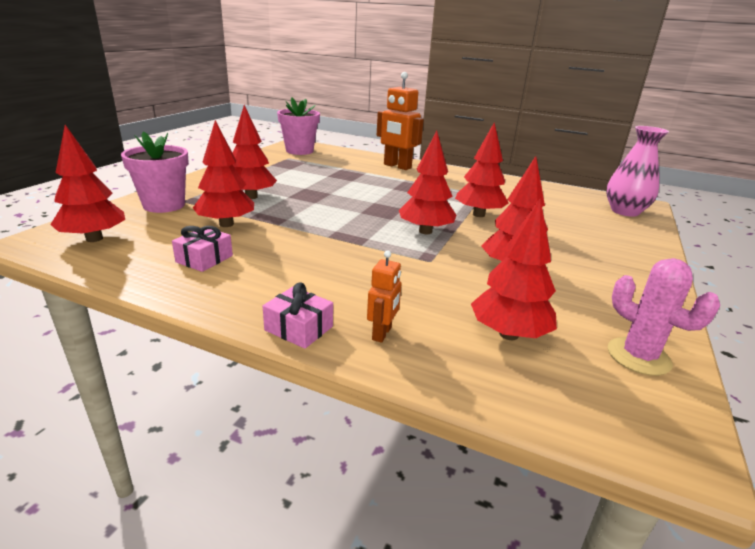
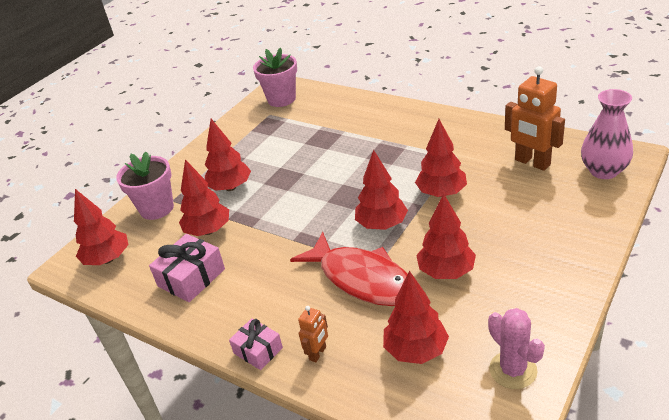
camera: 15 degrees right, 10 degrees up
pink gift [172,226,233,272] -> pink gift [149,234,225,302], size x1.56
orange robot [377,72,424,170] -> orange robot moved to [505,66,565,171]
none -> red fish [290,232,408,306]

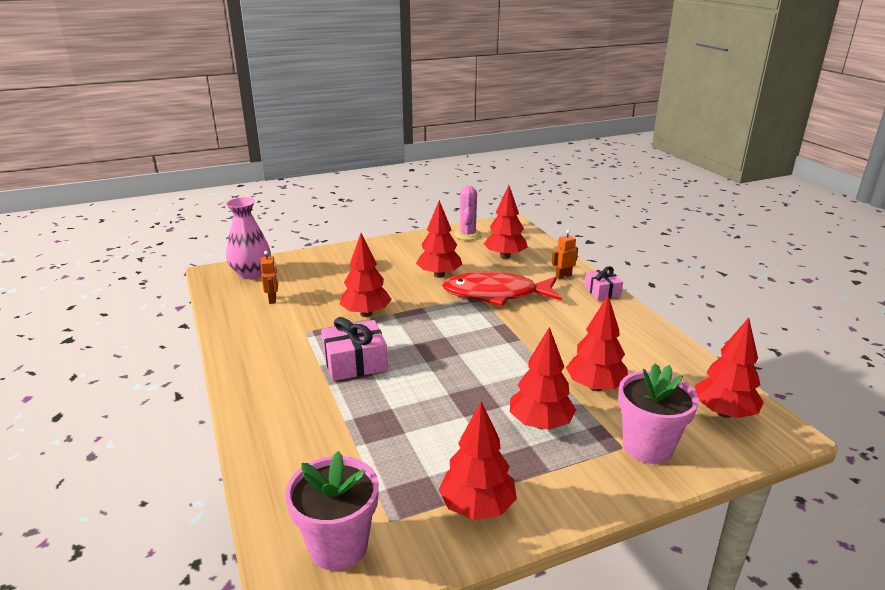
camera: 150 degrees left, 10 degrees down
pink gift [149,234,225,302] -> pink gift moved to [321,317,388,381]
red fish [290,232,408,306] -> red fish turned 75 degrees counterclockwise [442,272,562,306]
red tree [355,150,408,230] -> red tree moved to [439,401,517,520]
orange robot [505,66,565,171] -> orange robot [260,251,278,304], size x0.51

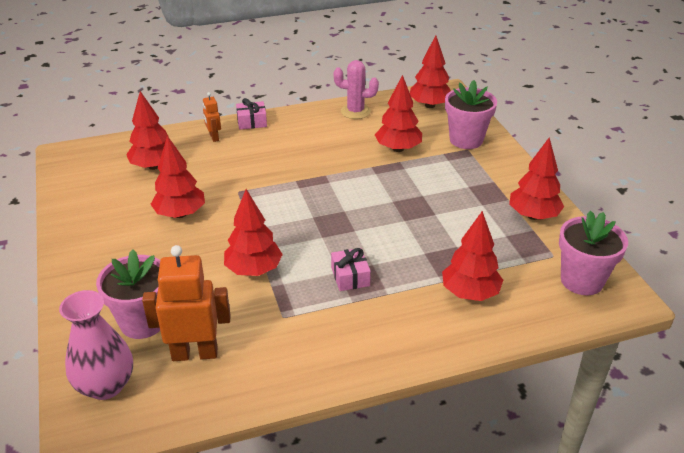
camera: 85 degrees left, 10 degrees up
orange robot [260,251,278,304] -> orange robot [142,245,230,361], size x1.97
pink gift [321,317,388,381] -> pink gift [331,248,371,291], size x0.64
red fish [442,272,562,306] -> none
pink cactus [454,186,482,240] -> pink cactus moved to [334,60,379,119]
red tree [510,327,576,430] -> red tree moved to [442,211,503,301]
none -> pink flower pot [96,250,160,339]

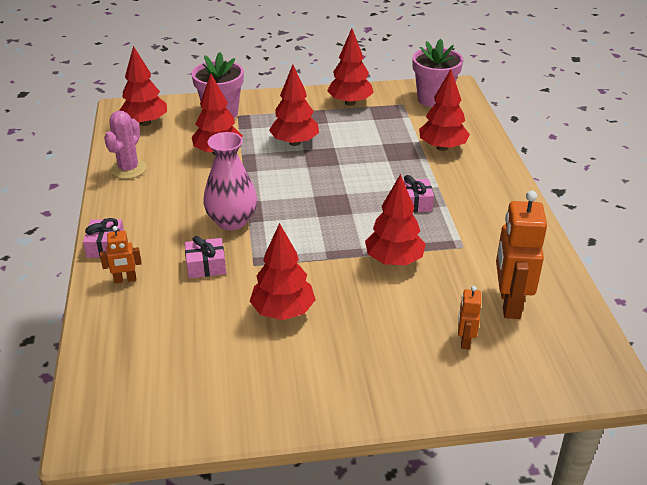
camera: 80 degrees left, 0 degrees up
pink vase [59,290,133,400] -> pink vase moved to [203,132,257,230]
pink flower pot [96,250,160,339] -> orange robot [458,286,481,349]
red tree [126,91,168,170] -> red tree moved to [269,65,319,146]
none -> pink gift [185,236,226,279]

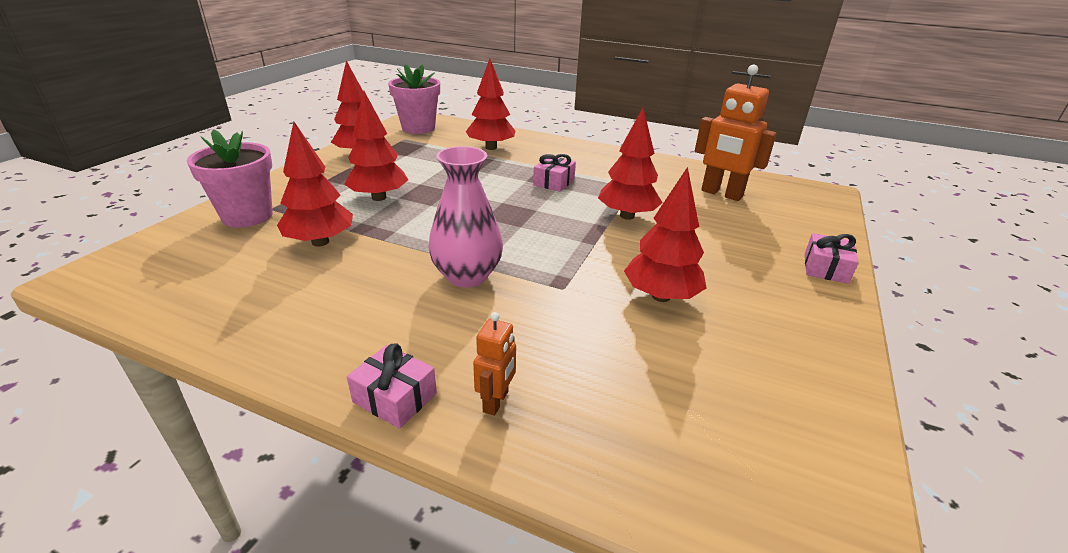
camera: 60 degrees left, 5 degrees down
pink cactus [104,111,147,179] -> none
red tree [119,46,167,126] -> none
pink gift [185,236,226,279] -> pink gift moved to [805,233,859,284]
orange robot [458,286,481,349] -> none

